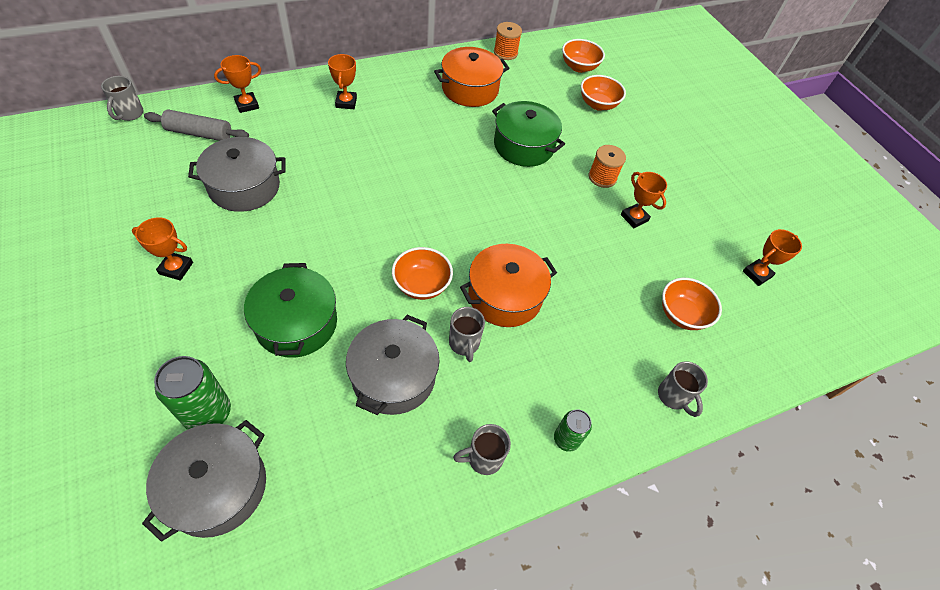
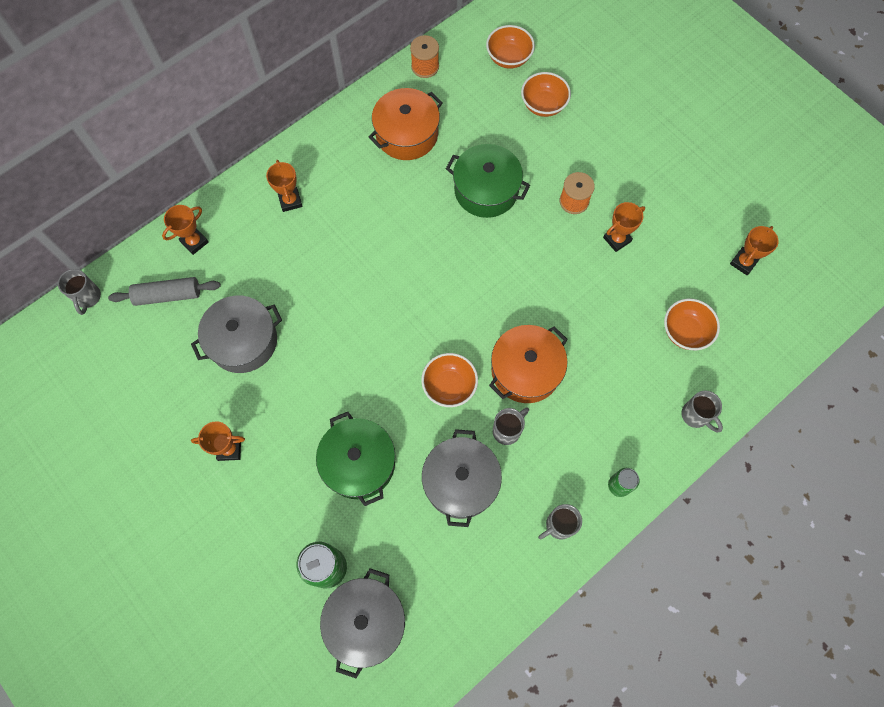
camera: 10 degrees left, 15 degrees up
grey mug [449,307,485,362] -> grey mug turned 105 degrees counterclockwise [493,407,529,445]
orange trophy [621,172,667,228] -> orange trophy turned 75 degrees counterclockwise [603,202,645,252]

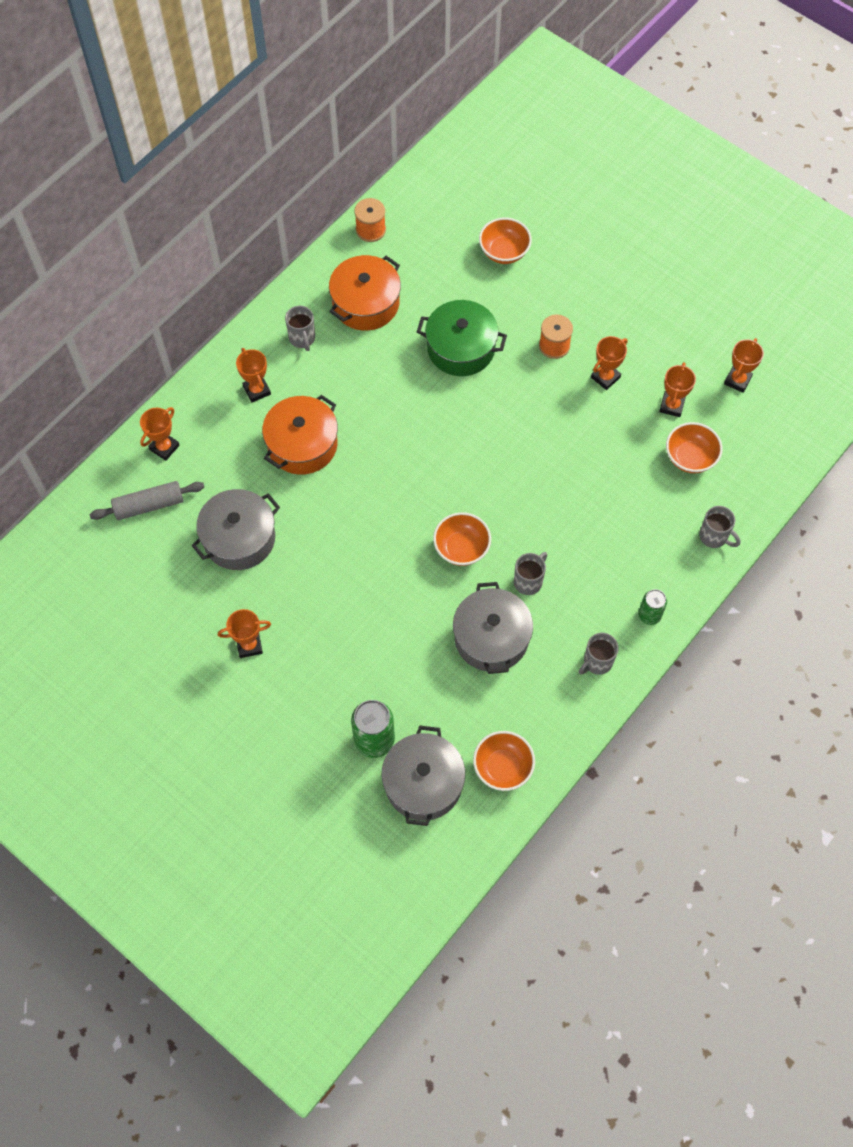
camera: 10 degrees left, 5 degrees down
grey mug [58,269,101,315] -> grey mug moved to [285,306,315,351]
green pot [316,412,395,506] -> none
orange bowl [486,25,535,69] -> orange bowl moved to [473,731,535,791]
orange pot [489,325,568,403] -> orange pot moved to [262,395,338,475]
none -> orange trophy [659,362,696,417]

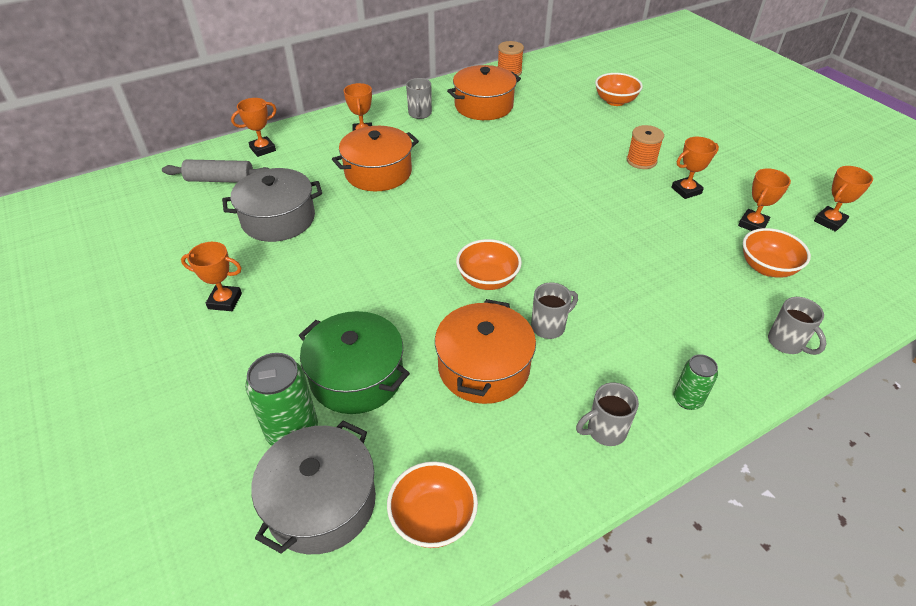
camera: 20 degrees right, 20 degrees down
green pot [417,300,507,376] -> green pot moved to [299,311,410,414]
grey pot [453,582,533,674] -> orange pot [435,299,536,404]

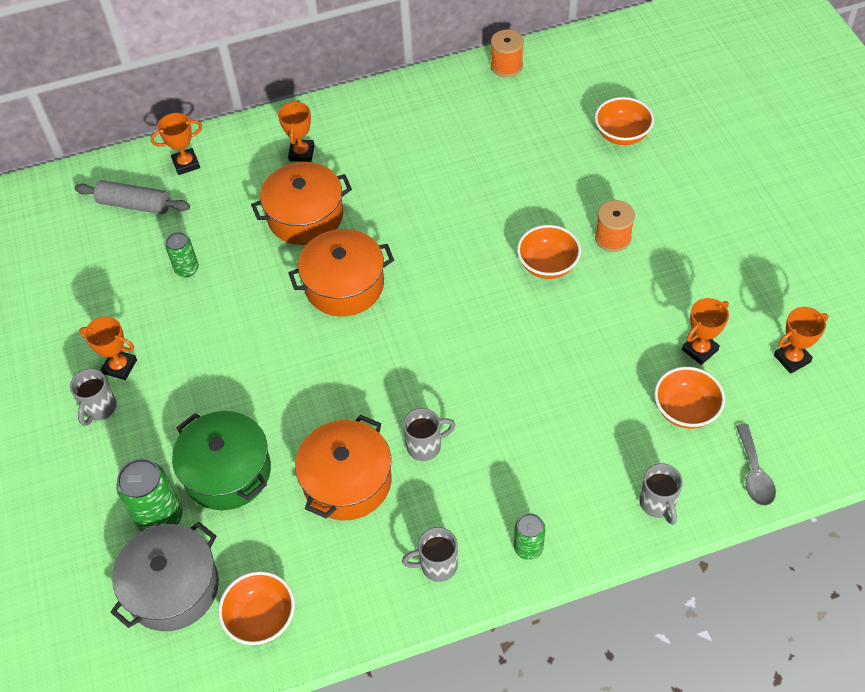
camera: 15 degrees right, 10 degrees up
grey pot [222,168,322,242] -> green can [165,232,199,277]
grey mug [406,78,432,119] -> grey mug moved to [70,369,117,426]
orange pot [447,65,521,120] -> orange pot moved to [289,229,394,317]
orange bowl [456,239,522,290] -> orange bowl moved to [517,225,581,279]
orange trophy [671,137,719,199] -> none
none -> grey spoon [736,424,776,506]

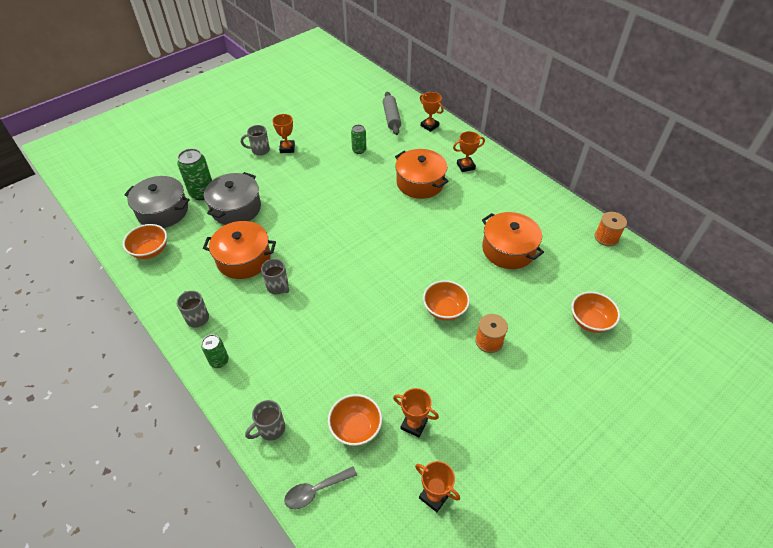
camera: 65 degrees right, 5 degrees down
green pot [172,411,271,510] -> grey pot [204,172,261,225]
orange pot [289,229,394,317] -> orange pot moved to [482,212,544,269]

